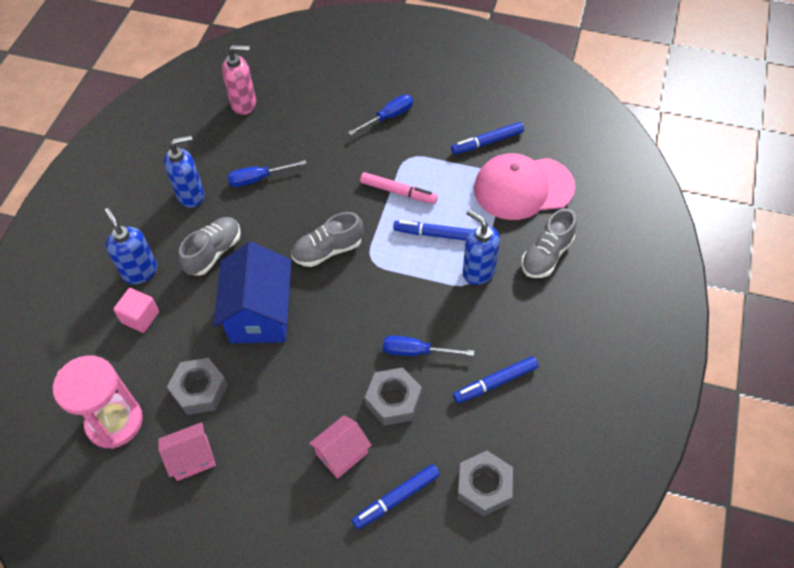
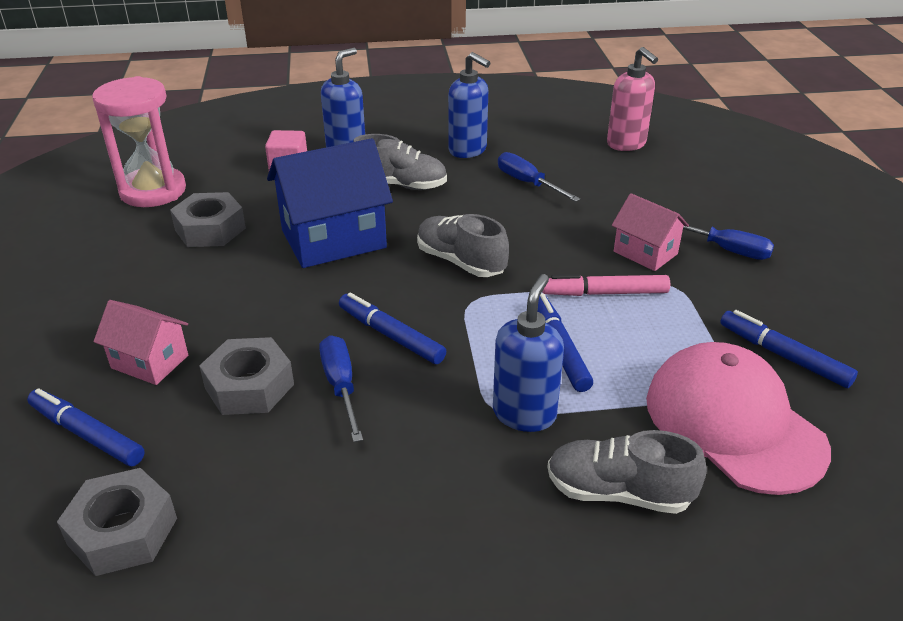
camera: 65 degrees right, 20 degrees down
pink house [158,422,216,481] -> pink house moved to [612,193,689,271]
pink marker [360,172,438,204] -> pink marker turned 90 degrees clockwise [542,274,670,296]
blue marker [453,356,539,403] -> blue marker moved to [339,293,446,364]

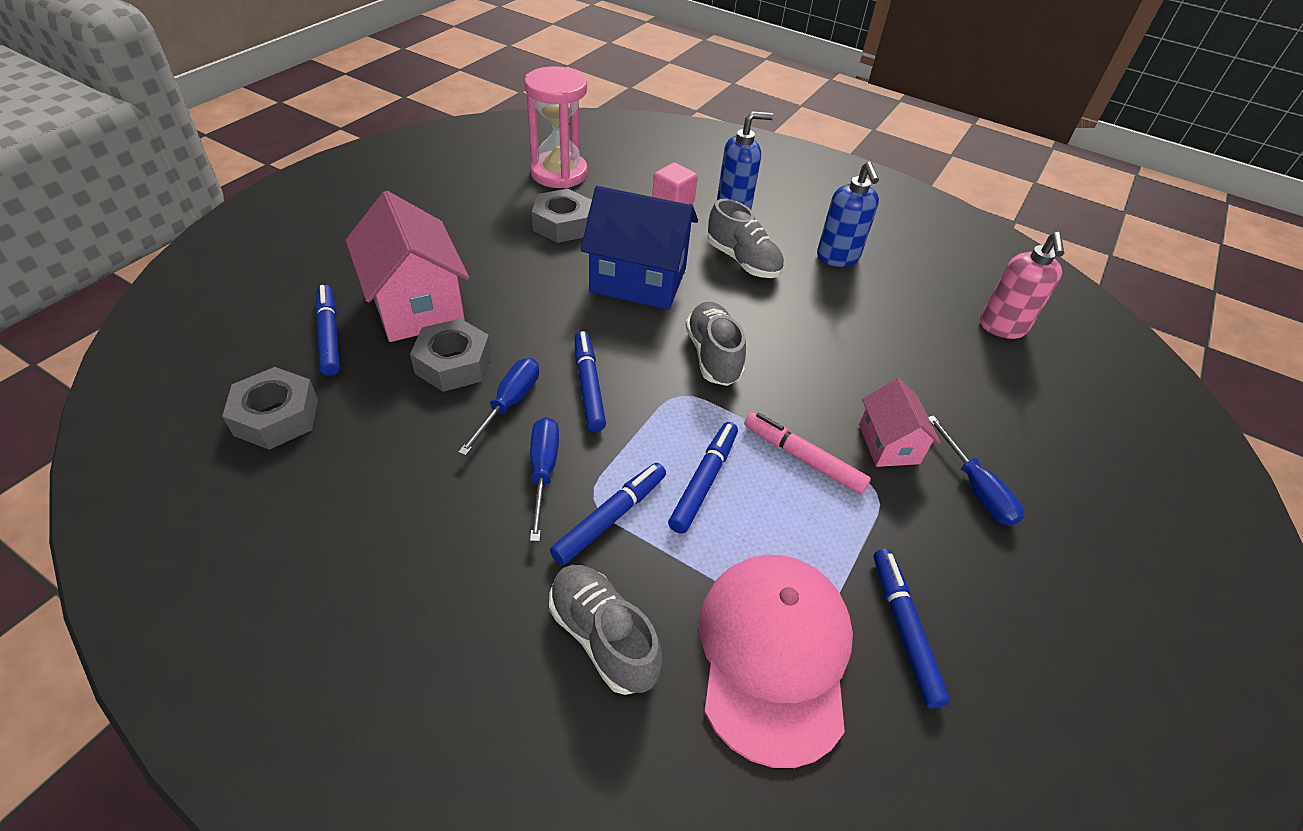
camera: 35 degrees right, 10 degrees up
pink house [93,300,188,385] -> pink house [346,191,469,342], size x1.80
blue soap dispenser [493,274,564,432] -> blue marker [550,463,666,565]
blue screwdriver [498,152,580,202] -> blue screwdriver moved to [530,417,559,541]

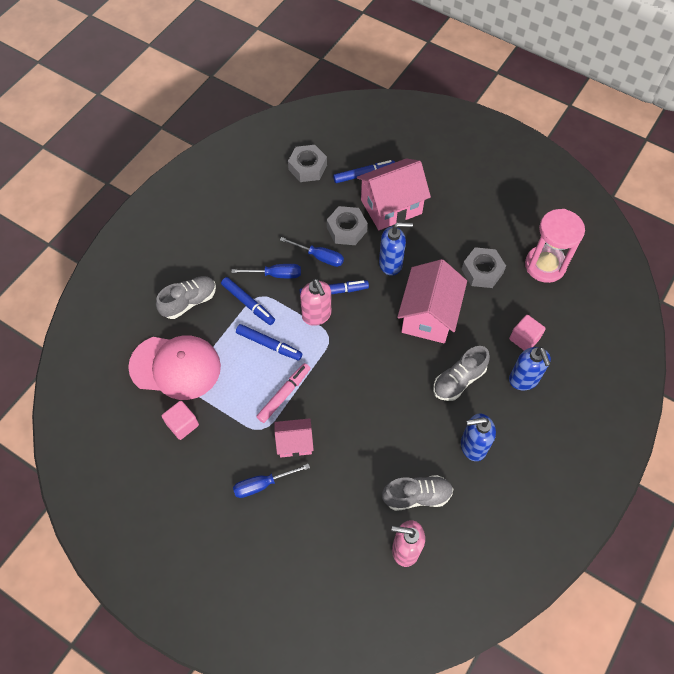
camera: 95 degrees right, 15 degrees up
blue house [581,186,698,310] -> pink house [397,259,467,343]
grey shoe [685,302,746,386] -> grey shoe moved to [382,475,453,511]
blue marker [873,549,950,708] -> pink cube [162,401,199,440]
none -> pink soap dispenser [300,279,331,326]
none -> blue soap dispenser [379,223,413,276]

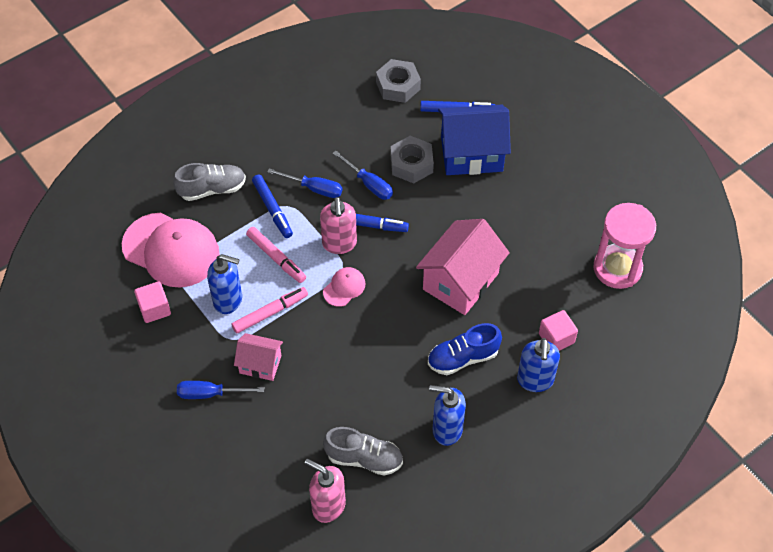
camera: 20 degrees right, 5 degrees down
blue marker [236,324,302,360] -> pink marker [246,227,306,283]
pink house [357,158,431,230] -> blue house [438,105,511,175]
blue soap dispenser [379,223,413,276] -> blue soap dispenser moved to [207,254,242,314]
grey shoe [433,346,490,401] -> blue shoe [428,323,502,375]
grey nut [461,247,506,288] -> none
none -> pink cap [323,267,365,307]

